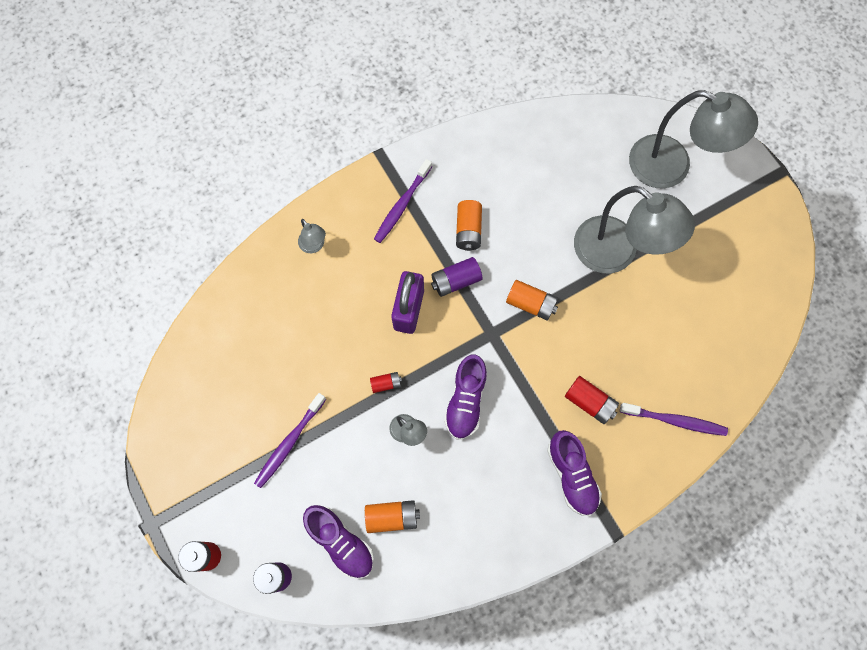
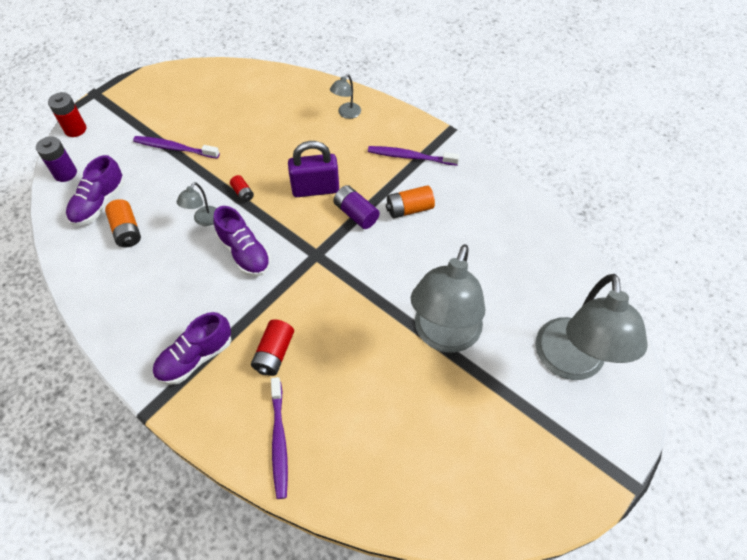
camera: 70 degrees right, 15 degrees down
purple shoe [444,354,487,440] -> purple shoe turned 120 degrees counterclockwise [213,206,271,276]
orange battery [506,280,558,320] -> none

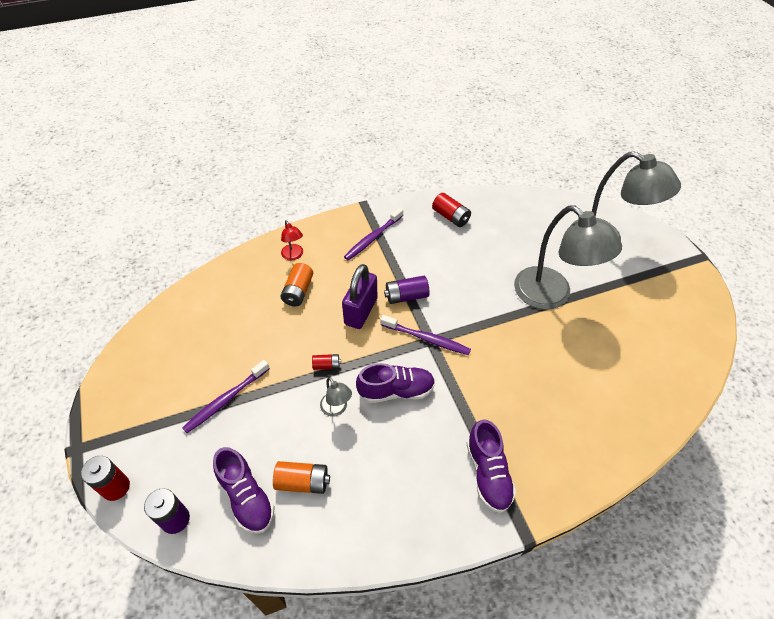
camera: 60 degrees left, 5 degrees down
red battery [251,319,294,376] -> red battery moved to [432,193,471,227]
purple toothbrush [271,377,288,499] -> purple toothbrush moved to [381,315,471,355]
grey lamp [330,74,361,119] -> red lamp [281,220,303,260]
orange battery [386,185,435,218] -> orange battery moved to [280,263,313,306]

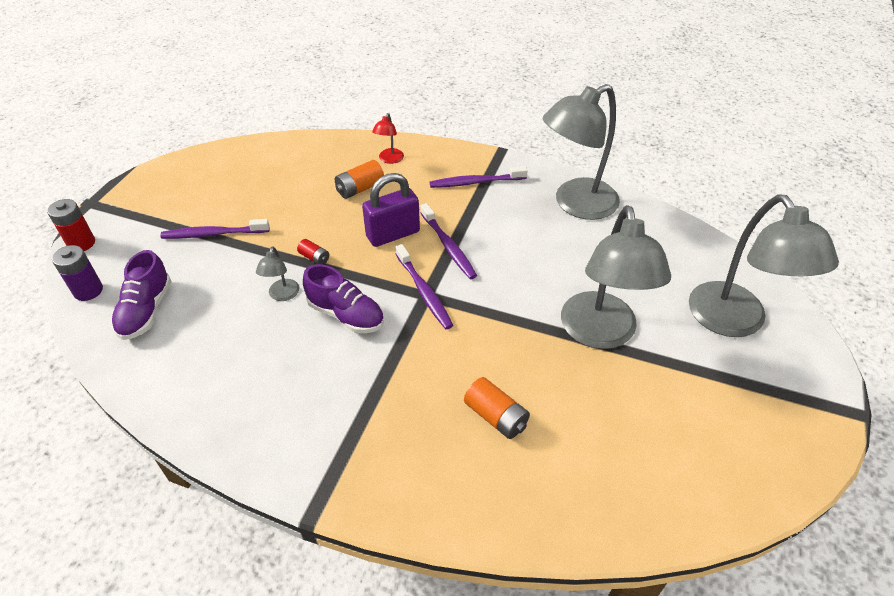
camera: 40 degrees right, 5 degrees down
orange battery [273,461,330,494] -> orange battery moved to [464,377,530,439]
purple battery [384,276,430,304] -> purple toothbrush [421,203,477,279]
red battery [432,193,471,227] -> grey lamp [543,84,620,220]
purple shoe [466,420,516,513] -> none

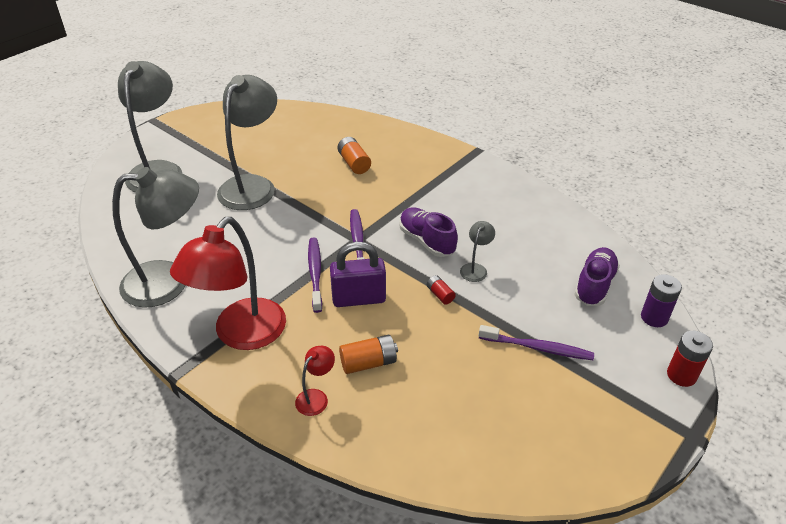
camera: 160 degrees left, 5 degrees down
purple toothbrush [430,166,528,188] -> red lamp [170,217,286,350]

